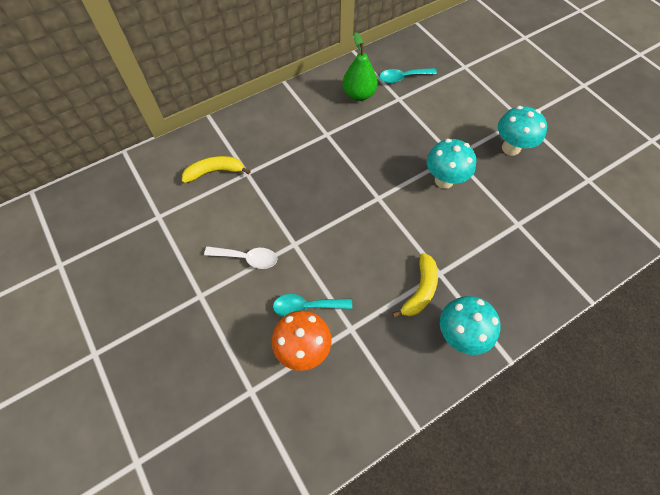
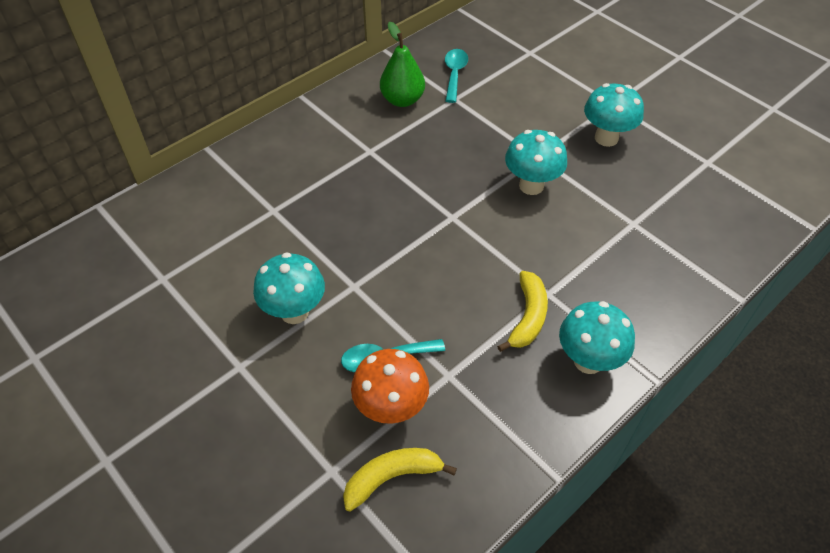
camera: 10 degrees left, 10 degrees down
yellow banana [182,156,251,183] -> yellow banana moved to [343,448,457,512]
white spoon [204,246,277,269] -> turquoise mushroom [253,252,325,324]
turquoise spoon [379,68,437,83] -> turquoise spoon turned 120 degrees clockwise [445,49,468,103]

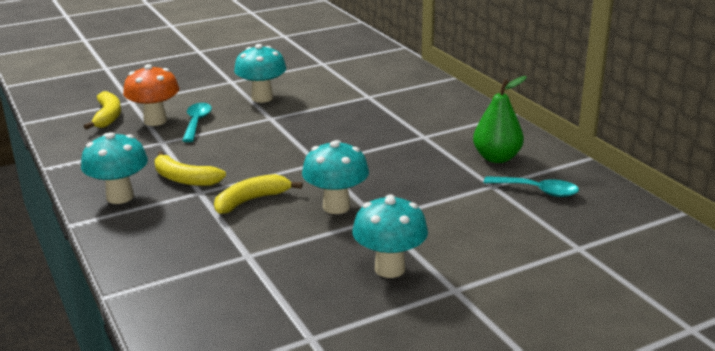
camera: 105 degrees right, 25 degrees down
none -> yellow banana [214,174,303,214]

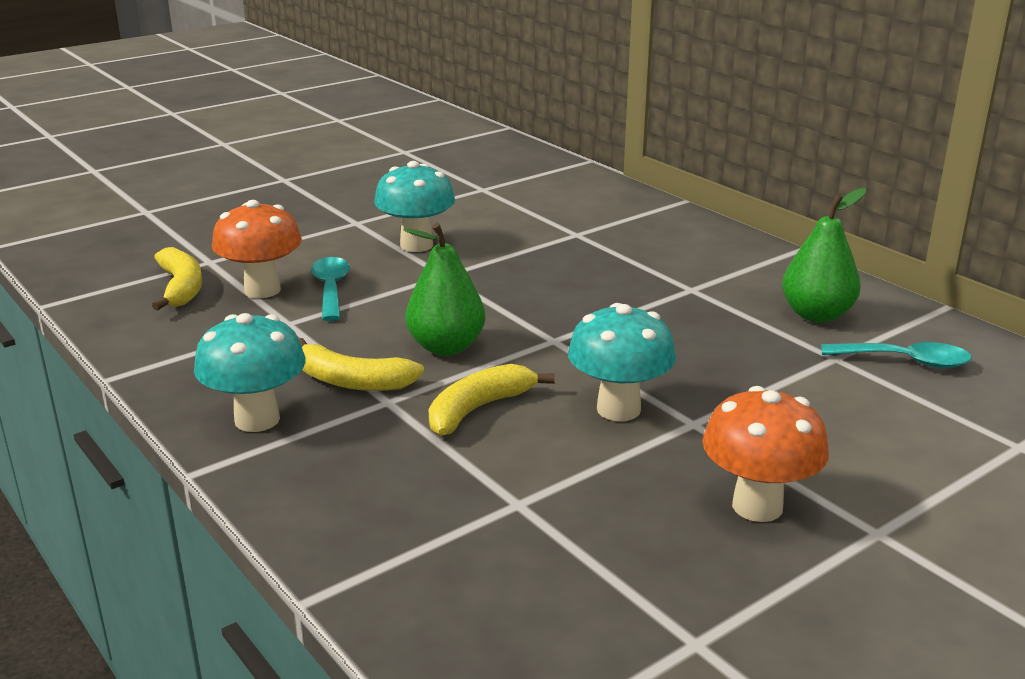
camera: 10 degrees left, 0 degrees up
turquoise mushroom [352,194,428,278] -> orange mushroom [702,386,829,522]
none -> green pear [403,223,485,356]

